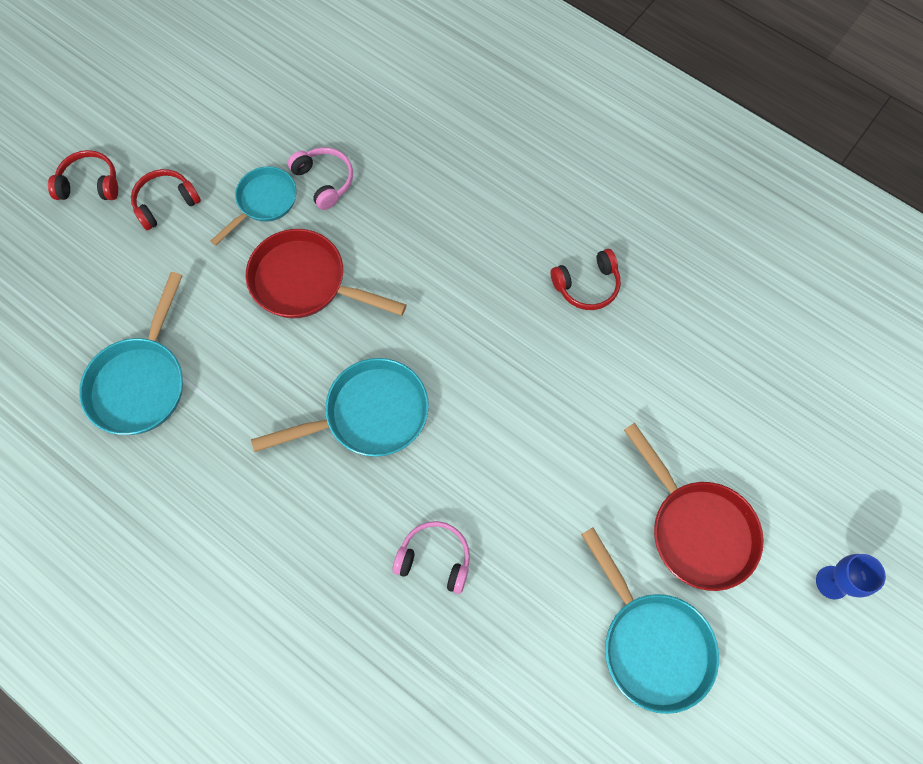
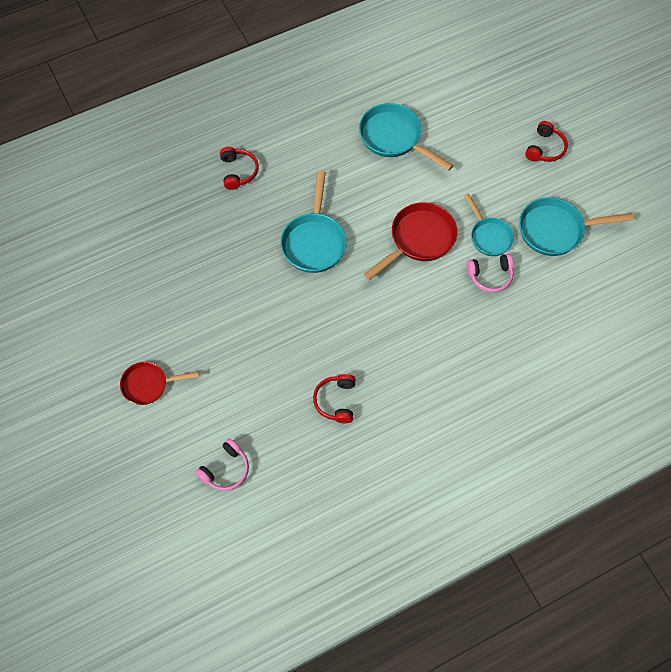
camera: 115 degrees right, 5 degrees down
red headphones [131,169,201,230] -> red headphones moved to [220,147,259,190]
pink headphones [392,521,470,594] -> pink headphones moved to [195,439,249,491]
turquoise pan [581,527,719,714] -> turquoise pan moved to [519,197,633,256]
red pan [624,423,764,591] -> red pan [120,362,199,405], size x0.65
blue goblet [816,554,886,600] -> none

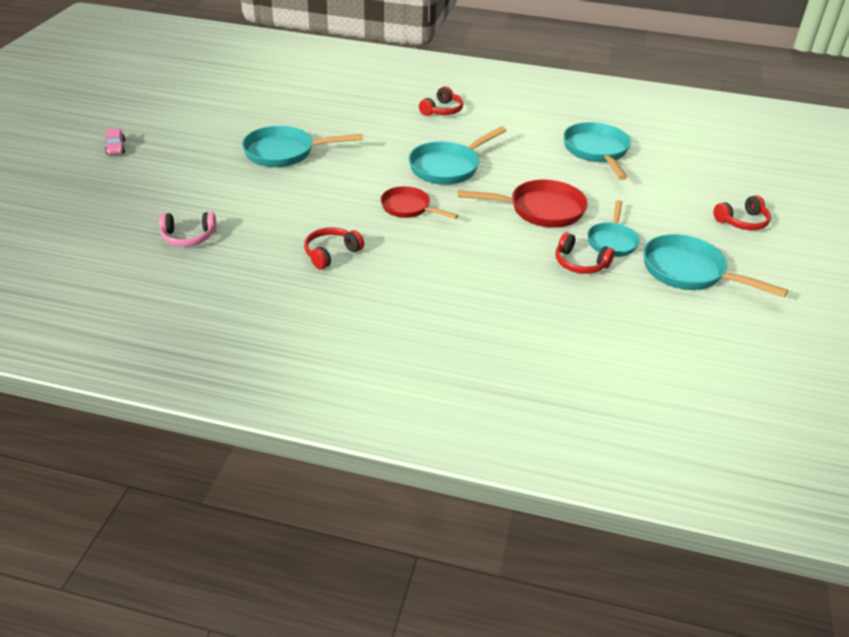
camera: 40 degrees right, 25 degrees down
red pan [120,362,199,405] -> red pan moved to [381,186,458,219]
pink headphones [466,254,514,293] -> red headphones [555,232,615,274]
none -> pink car [105,128,125,155]
none -> turquoise pan [242,126,363,167]

